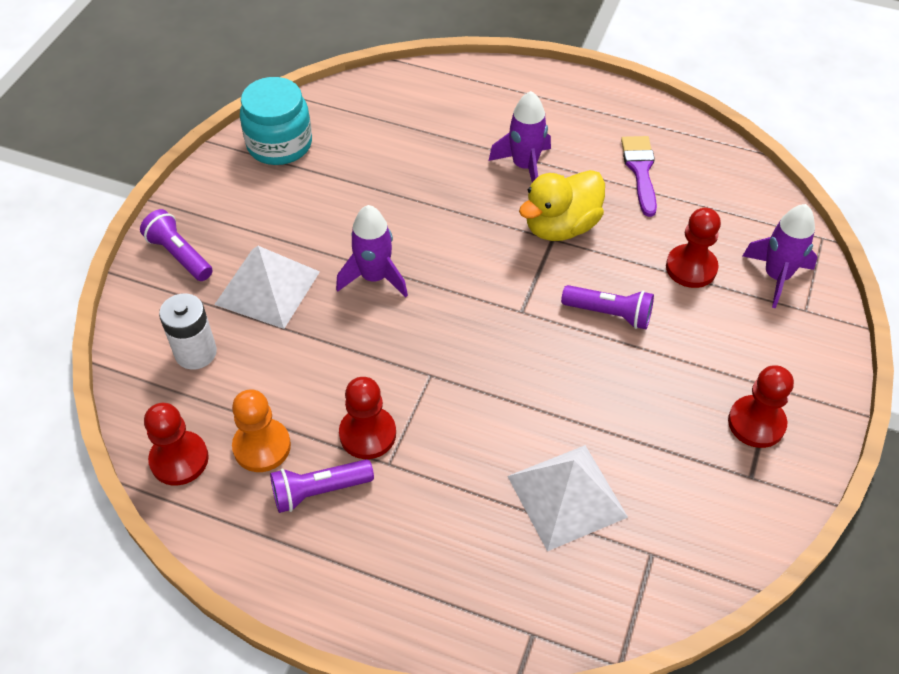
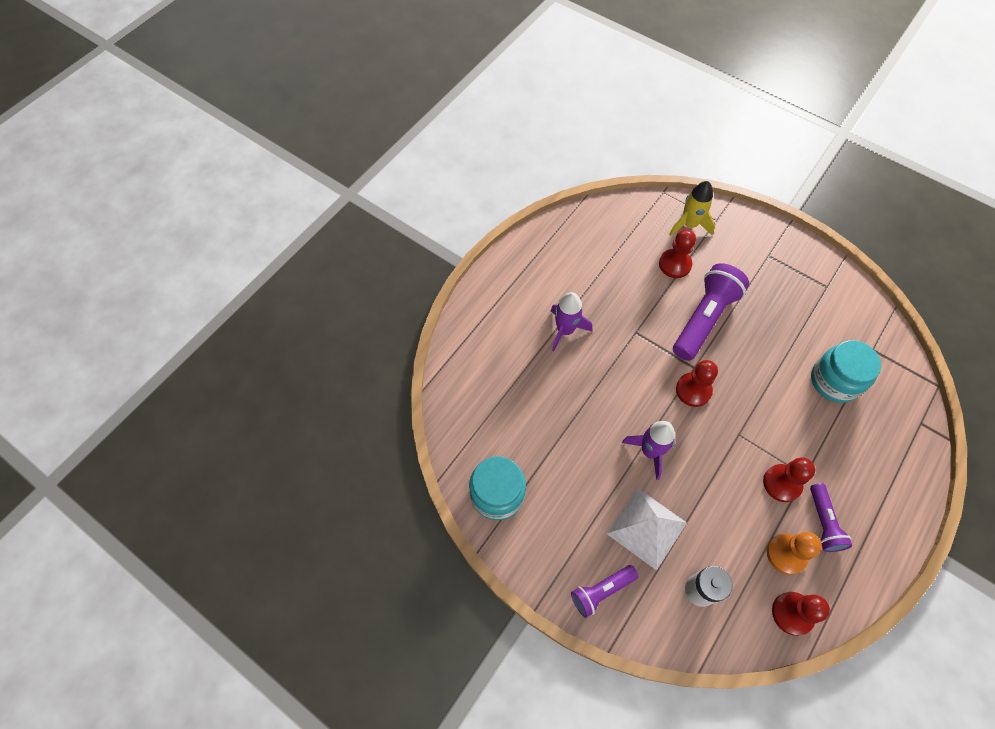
camera: 75 degrees left, 10 degrees up
white pyramid [507,445,628,551] -> turquoise jar [811,340,881,403]
yellow duck [519,170,605,241] -> none
purple flashlight [561,285,654,329] -> purple flashlight [673,263,749,361], size x1.77
purple brush [621,136,657,217] -> none
red pawn [728,365,794,448] -> red pawn moved to [676,360,718,407]
purple rocket [743,204,817,308] -> yellow rocket [669,181,715,236]

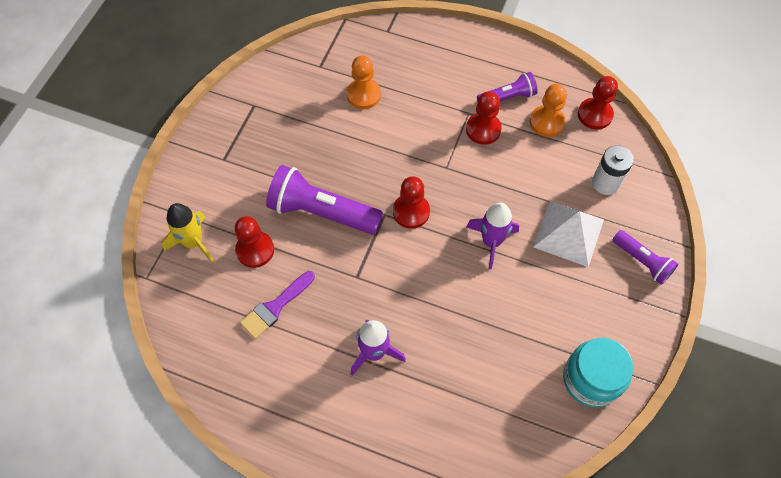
camera: 105 degrees left, 0 degrees up
turquoise jar [811,340,881,403] -> orange pawn [347,56,381,109]
none -> purple brush [240,271,315,339]

